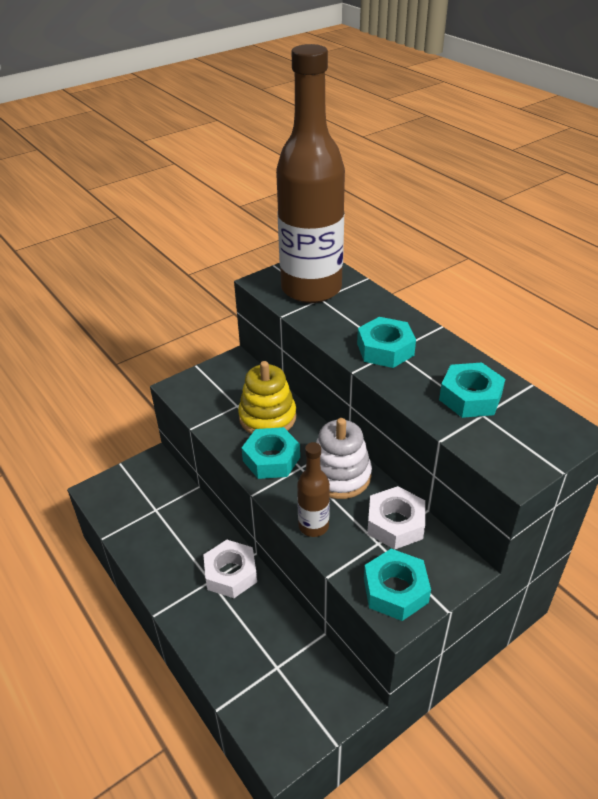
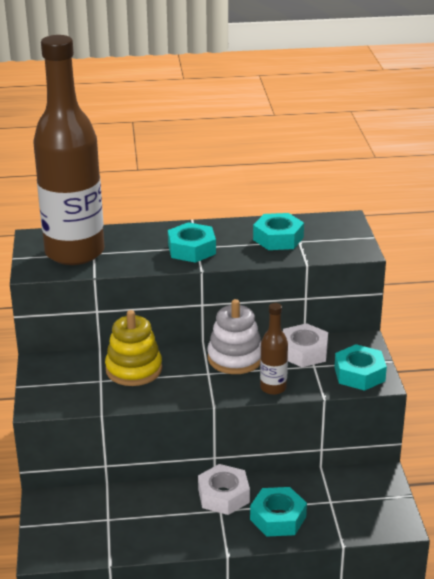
camera: 60 degrees left, 10 degrees down
turquoise nut [242,427,300,479] -> turquoise nut moved to [250,487,307,537]

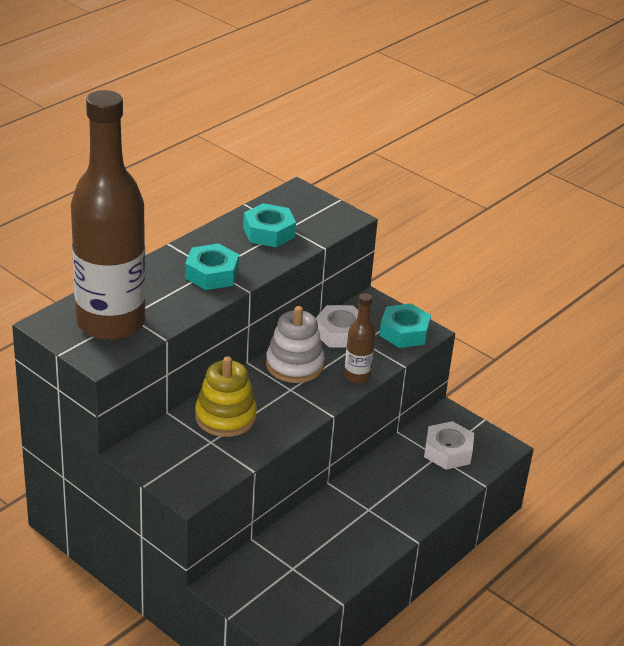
camera: 45 degrees left, 5 degrees up
white nut [198,464,250,515] -> white nut moved to [424,421,474,470]
turquoise nut [250,487,307,537] -> none

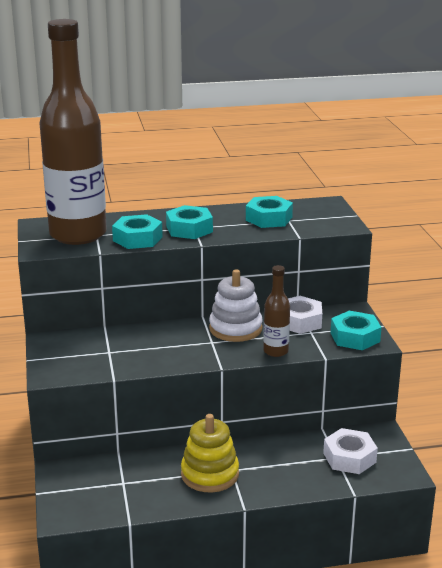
camera: 40 degrees right, 10 degrees down
yellow stacking toy [195,357,257,437] -> yellow stacking toy moved to [181,414,239,492]
none -> turquoise nut [112,214,163,249]

